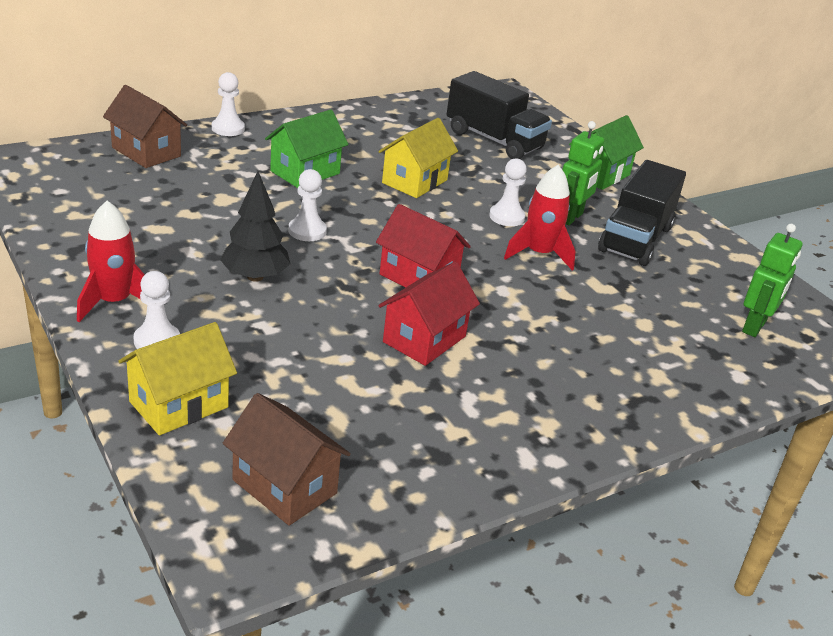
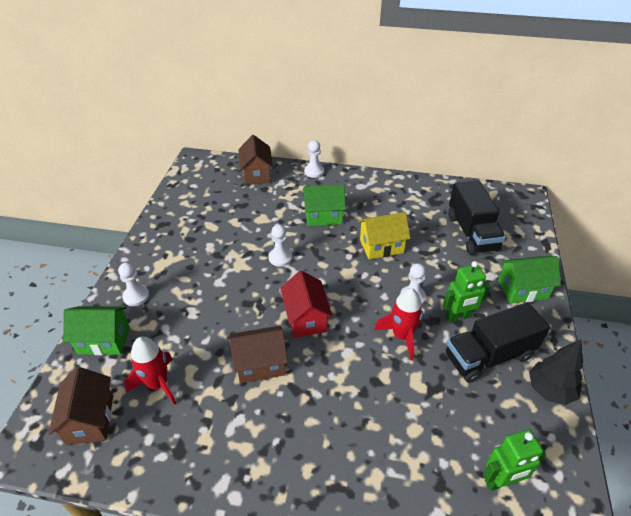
camera: 45 degrees right, 10 degrees up
red rocket [77,200,145,322] -> red rocket moved to [124,337,176,405]
yellow house [119,322,237,435] -> green house [63,306,130,355]
black tree [220,171,290,282] -> black tree moved to [529,339,583,405]
red house [378,262,480,366] -> brown house [229,326,288,383]

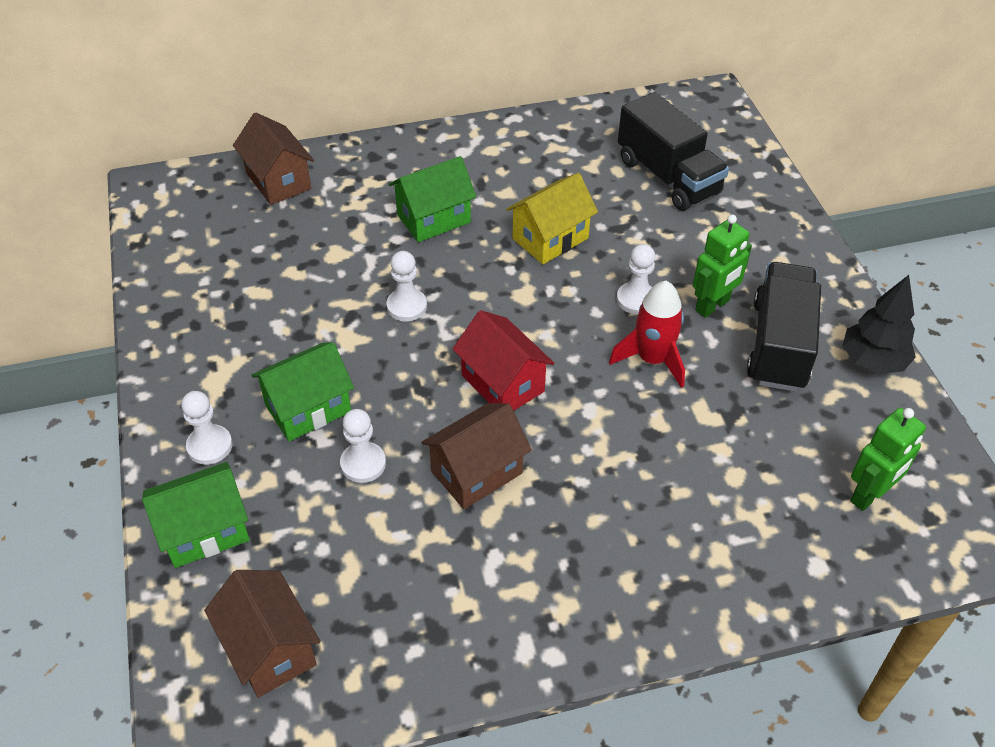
camera: 25 degrees left, 5 degrees up
red rocket [124,337,176,405] -> none
white pawn [304,140,324,178] -> white pawn moved to [340,409,386,483]
black truck [446,302,550,383] -> black truck turned 150 degrees clockwise [747,262,821,391]
green house [498,256,561,303] -> green house moved to [251,342,354,441]

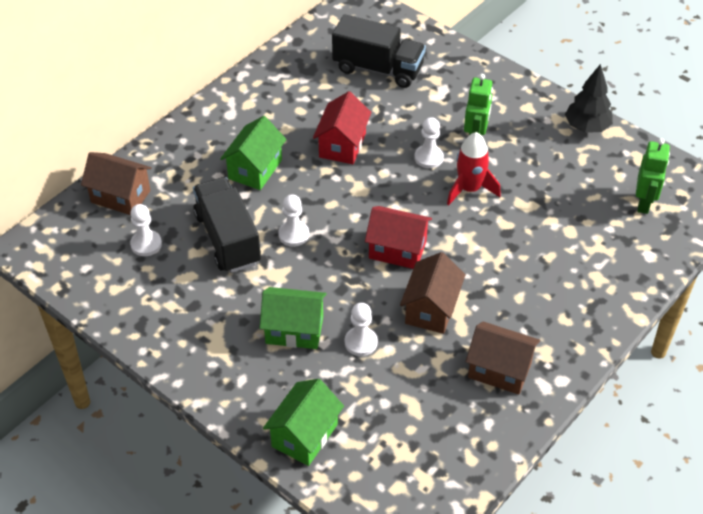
camera: 35 degrees left, 0 degrees up
white pawn [181,391,233,465] -> white pawn moved to [130,204,162,256]
brown house [204,570,321,698] -> brown house moved to [466,321,540,395]
green house [251,342,354,441] -> green house turned 75 degrees clockwise [260,287,327,349]
yellow house [506,173,598,264] -> red house [313,91,372,164]
black truck [747,262,821,391] -> black truck moved to [193,177,261,273]

